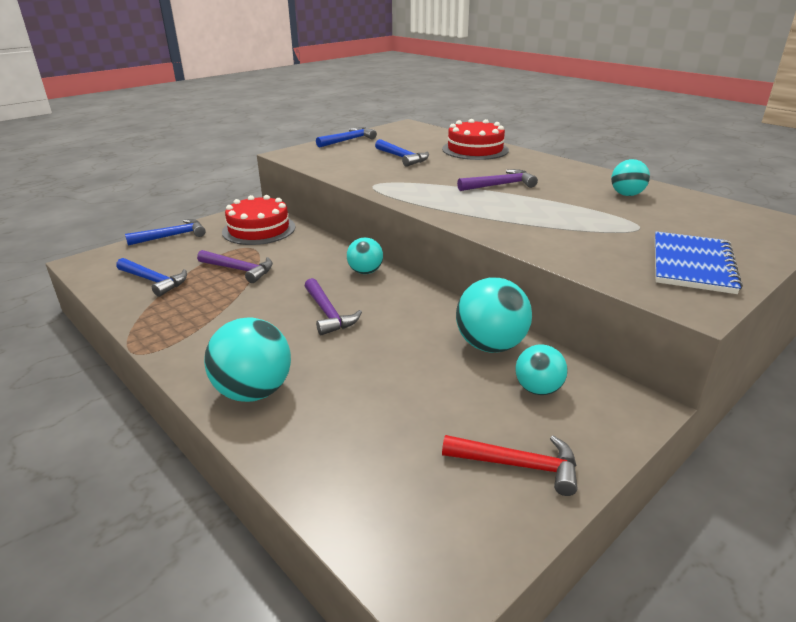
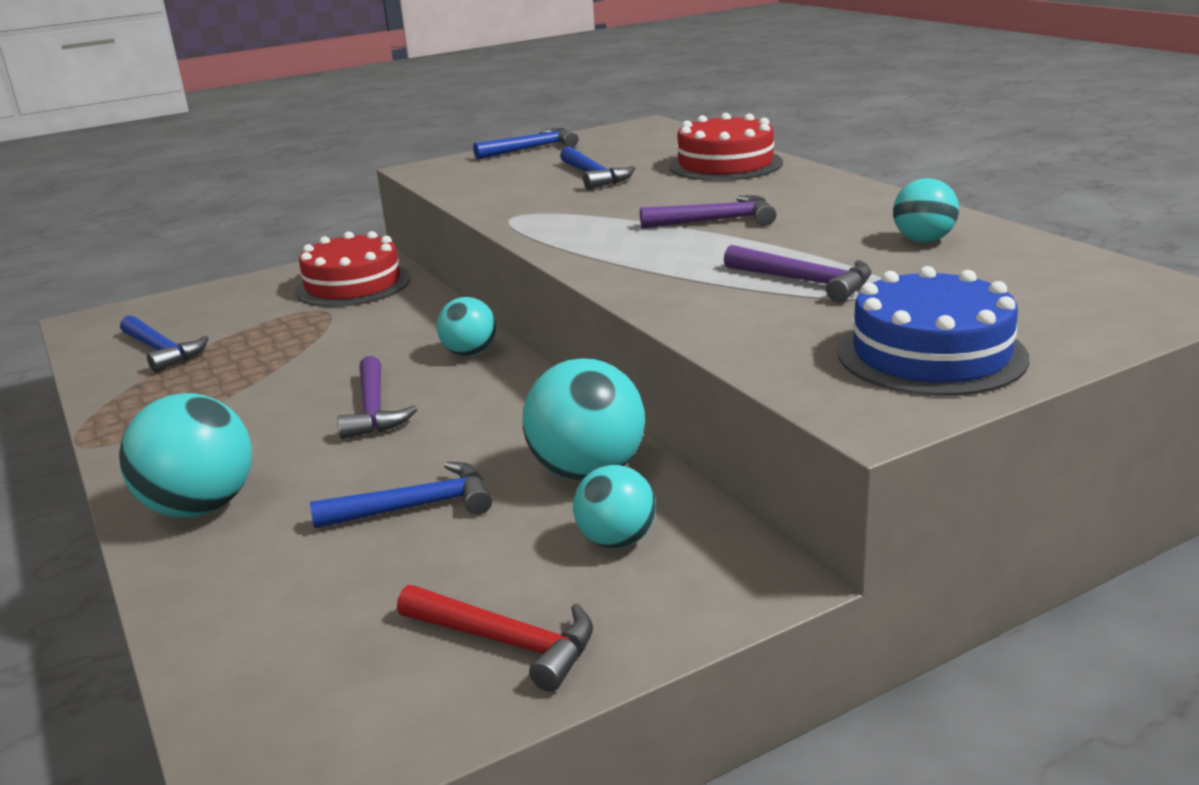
camera: 15 degrees right, 5 degrees down
blue hammer [125,219,206,246] -> blue hammer moved to [310,462,492,529]
purple hammer [197,250,273,283] -> purple hammer moved to [724,245,872,303]
blue notebook [655,231,743,294] -> blue cake [837,266,1030,396]

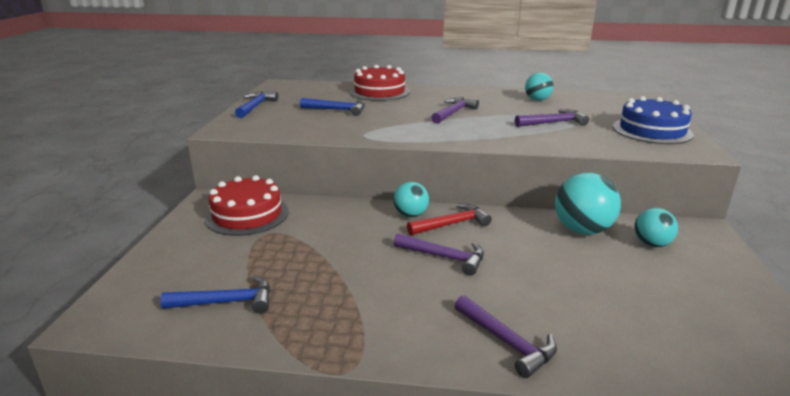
camera: 55 degrees left, 0 degrees up
turquoise ball [119,393,252,518] -> purple hammer [455,295,557,378]
blue hammer [310,462,492,529] -> none
red hammer [397,585,593,692] -> red hammer moved to [407,203,492,235]

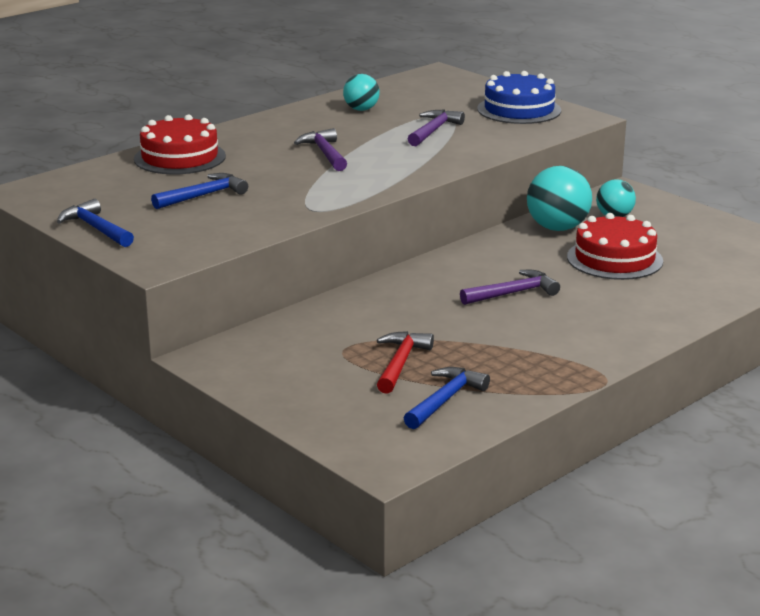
camera: 50 degrees left, 0 degrees up
red cake [205,175,289,236] -> red cake moved to [567,213,663,280]
turquoise ball [393,182,429,218] -> none
red hammer [407,203,492,235] -> red hammer moved to [377,331,434,394]
purple hammer [455,295,557,378] -> none

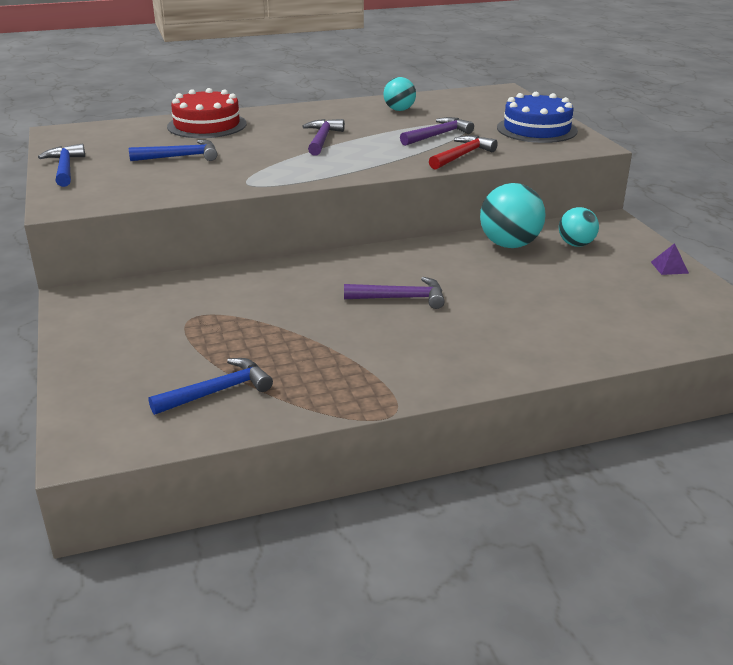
camera: 25 degrees right, 5 degrees up
red hammer [377,331,434,394] -> red hammer moved to [429,135,498,170]
red cake [567,213,663,280] -> none
none -> purple pyramid [651,243,689,275]

